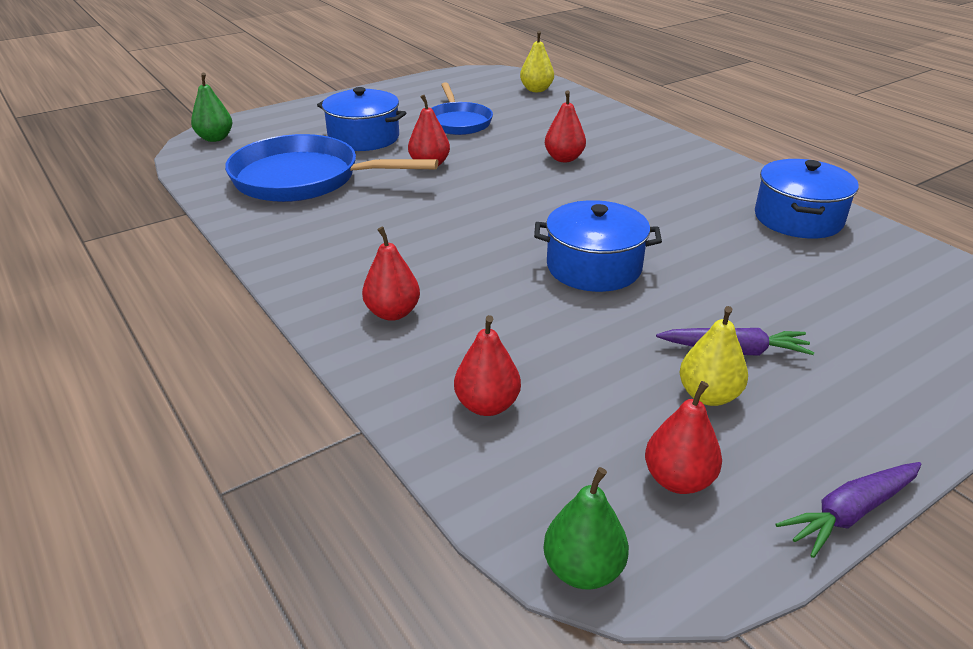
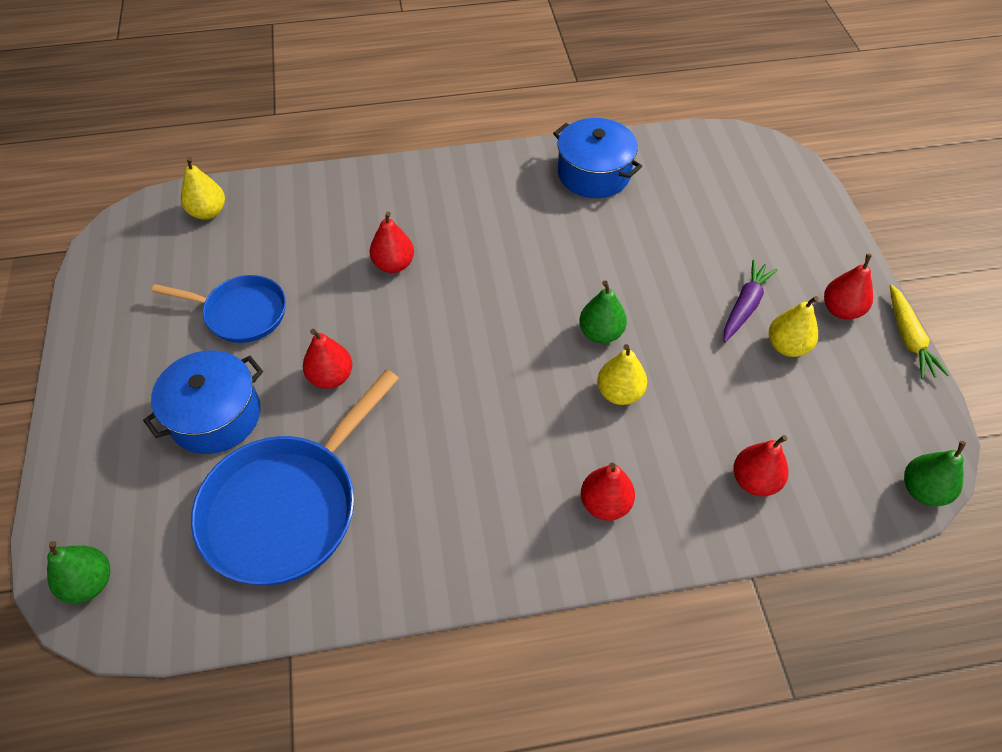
camera: 65 degrees left, 20 degrees up
blue pot [534,200,662,292] -> green pear [579,280,627,343]
red pear [645,381,722,494] -> red pear moved to [824,254,873,320]
purple carrot [776,462,921,558] -> yellow carrot [890,284,949,379]
none -> yellow pear [597,344,647,405]

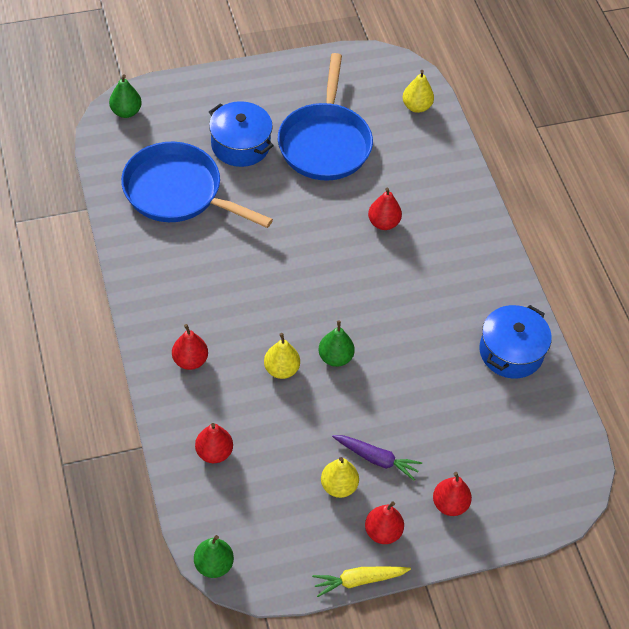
camera: 80 degrees right, 0 degrees up
blue pan [151,275,286,343] -> blue pan [278,53,373,181], size x1.65
red pear [303,329,353,389] -> red pear moved to [433,472,472,516]

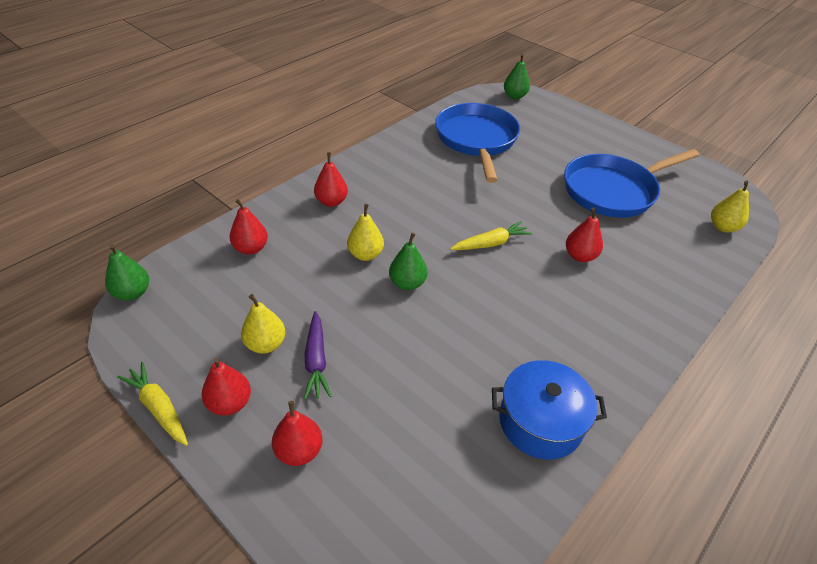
camera: 60 degrees right, 10 degrees down
blue pot [209,101,274,167] -> none
none -> yellow carrot [450,221,532,250]

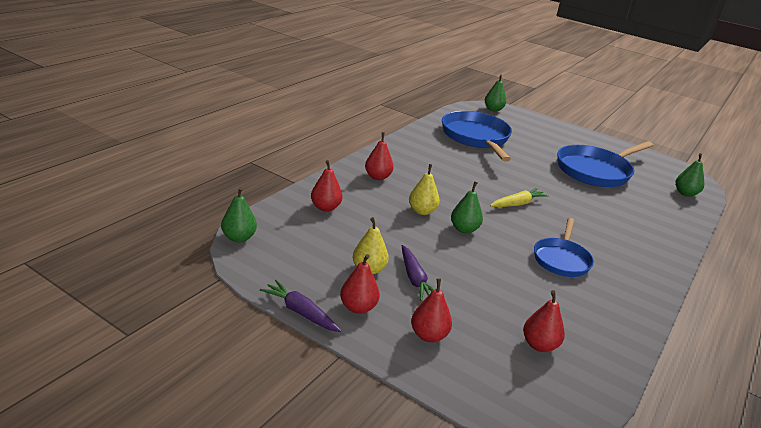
camera: 10 degrees left, 15 degrees down
yellow carrot [117,362,188,446] -> purple carrot [260,280,341,332]
blue pot [492,360,607,459] -> none
red pear [566,207,603,262] -> red pear moved to [523,290,565,352]
yellow pear [711,181,749,233] -> green pear [676,153,704,197]
none -> blue pan [534,218,594,277]

